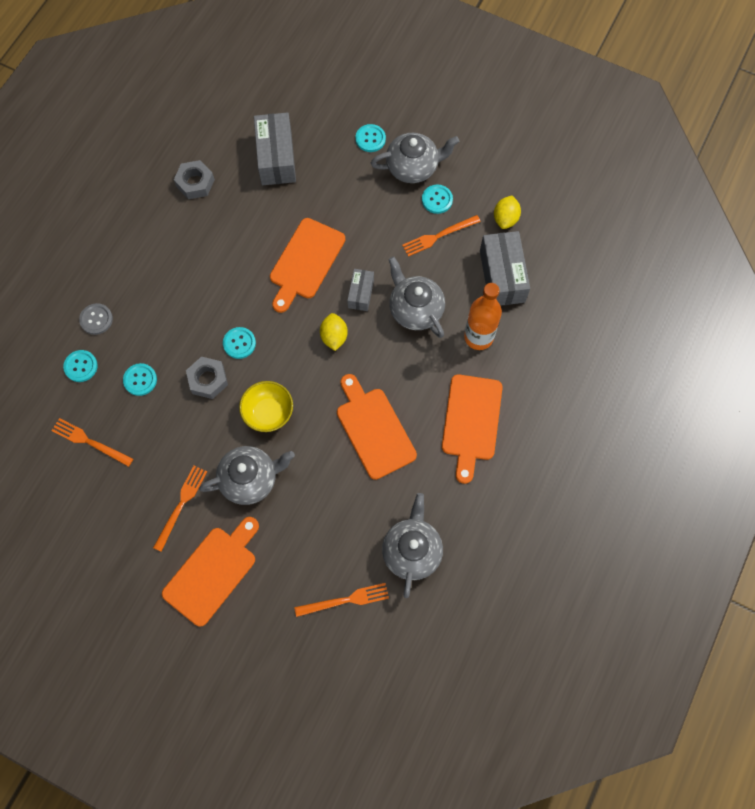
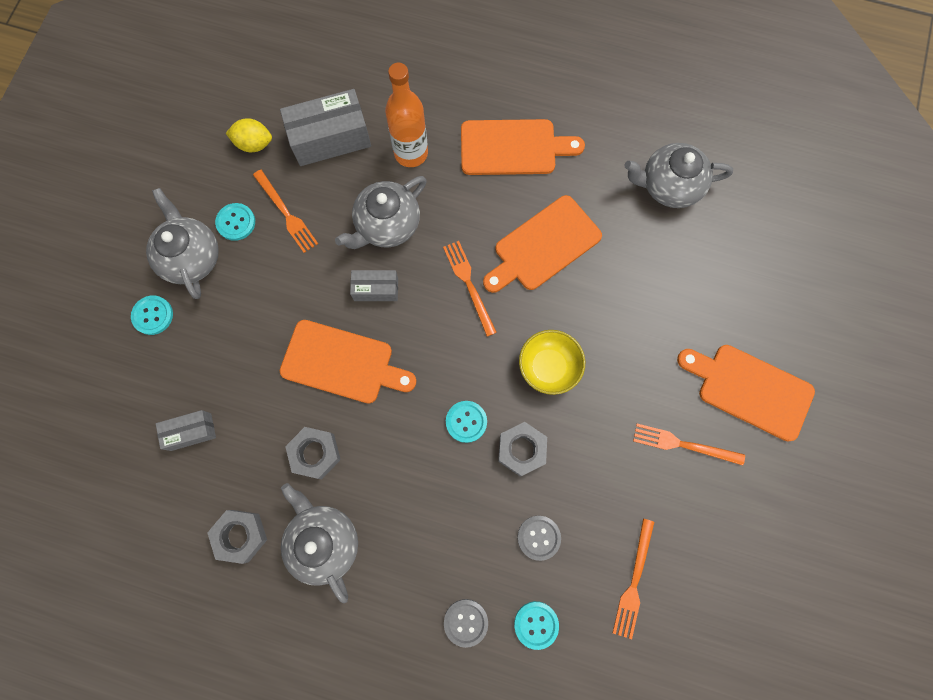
camera: 100 degrees left, 5 degrees up
turquoise button [123,363,157,396] -> grey button [517,516,561,561]
grey teapot [199,446,295,505] -> grey teapot moved to [281,483,358,603]
grey box [254,112,296,185] -> grey box [156,410,216,451], size x0.56
orange fork [294,583,389,617] -> orange fork moved to [443,241,497,336]
yellow lemon [320,313,348,351] -> none
none -> grey nut [285,427,341,479]

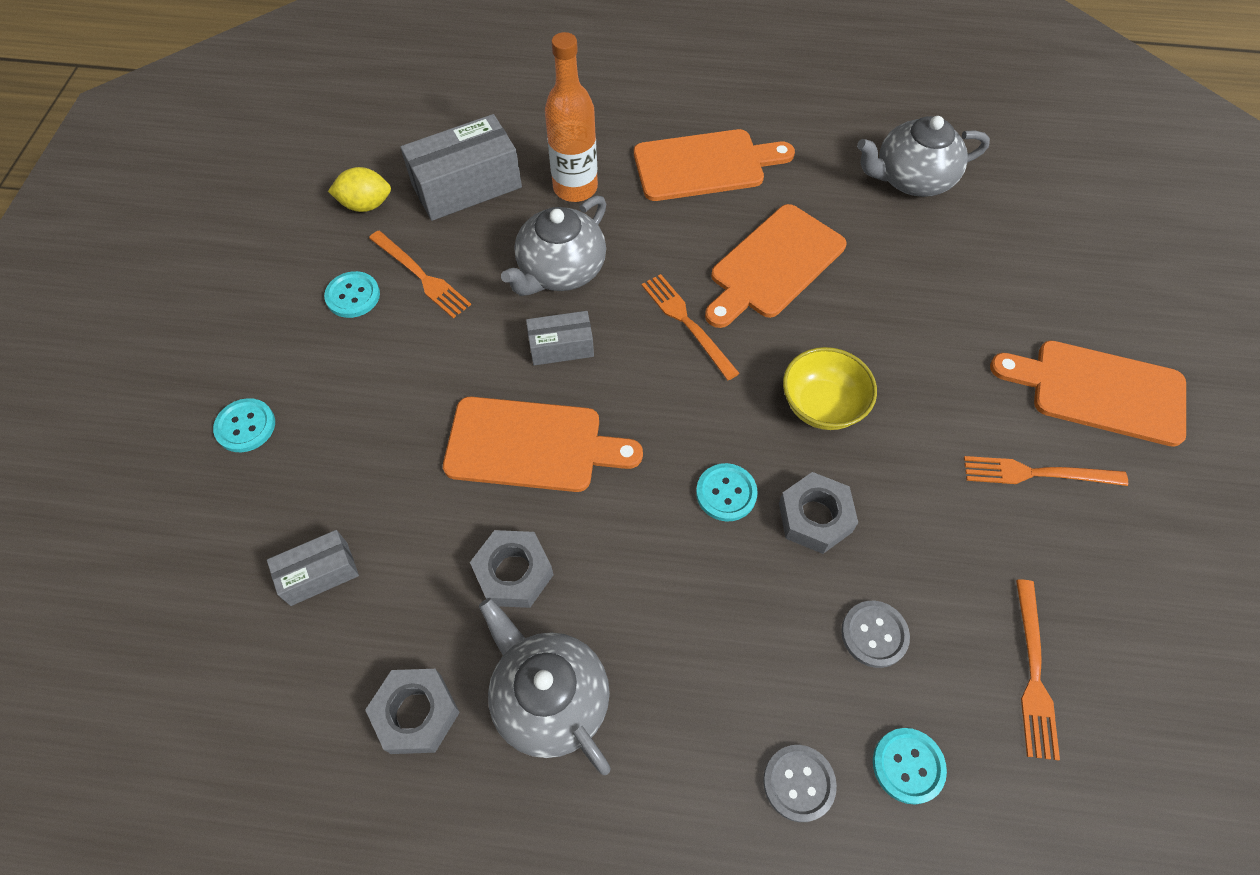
camera: 10 degrees left, 15 degrees down
grey teapot [146,188,219,299] -> none

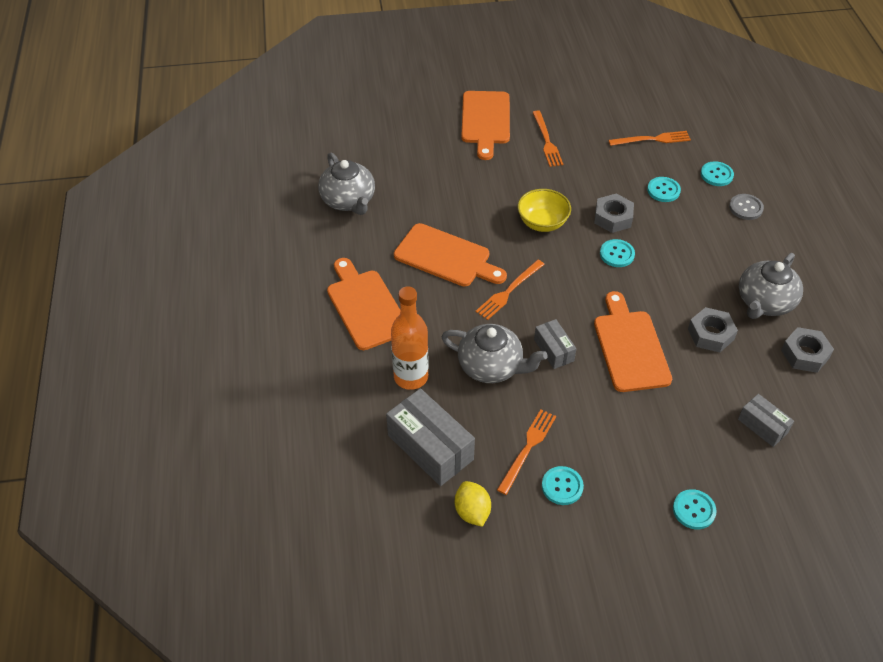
camera: 105 degrees left, 10 degrees down
grey button [841,601,910,668] -> turquoise button [647,177,681,202]

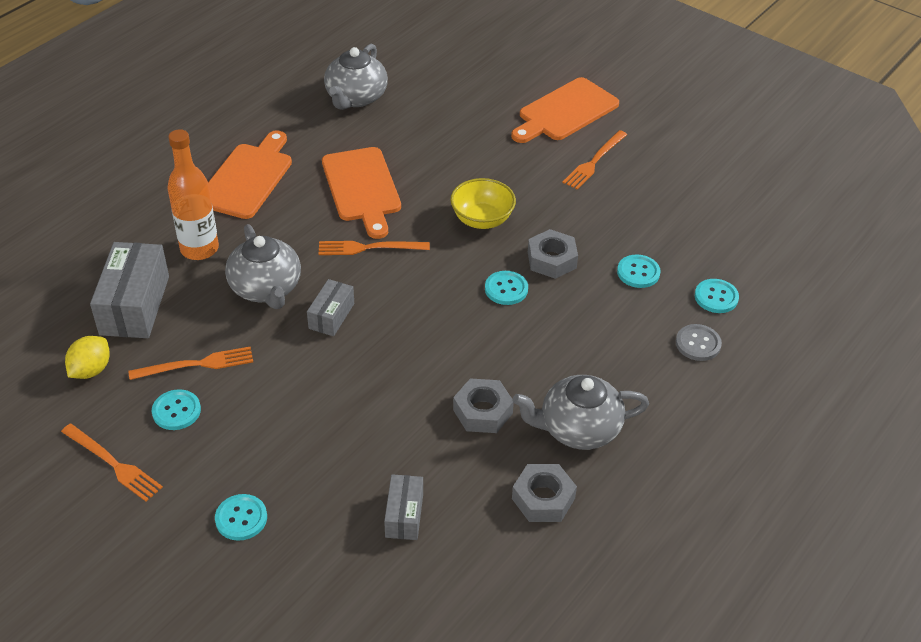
camera: 45 degrees right, 5 degrees down
orange cutting board [594,291,672,392] -> none
orange fork [608,131,691,146] -> orange fork moved to [61,424,163,502]

